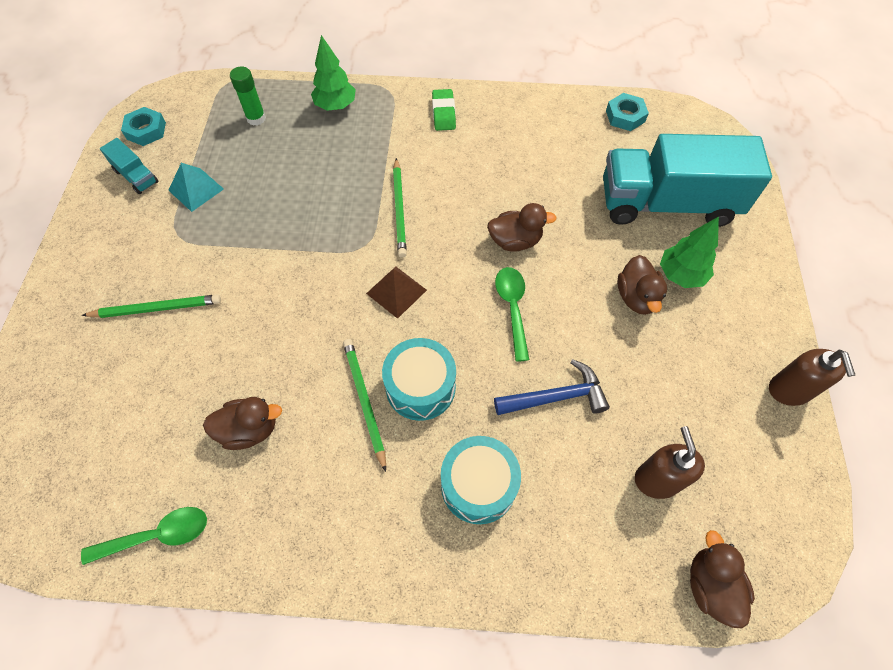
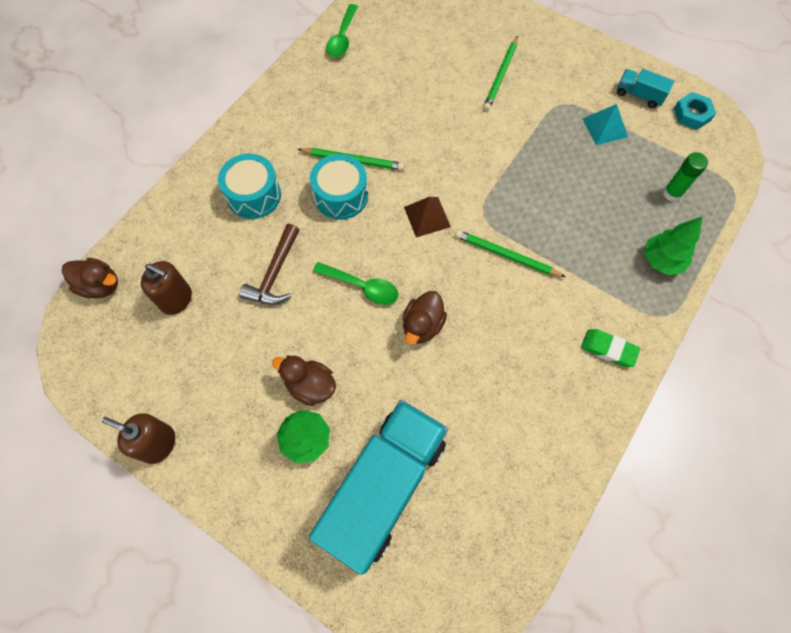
camera: 120 degrees right, 5 degrees up
turquoise truck [100,138,158,194] -> turquoise truck turned 45 degrees clockwise [617,69,674,108]
brown duck [203,397,282,450] -> none
blue hammer [494,359,610,415] -> brown hammer [239,224,299,305]
turquoise nut [606,93,649,131] -> none

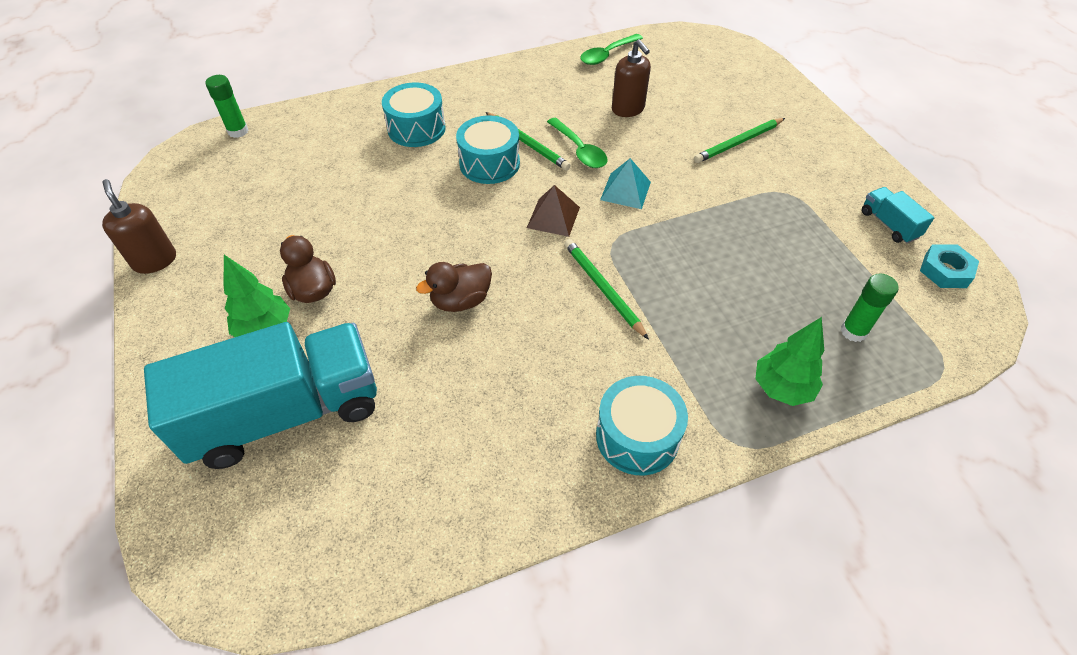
camera: 35 degrees right, 15 degrees down
brown duck [62,258,118,298] -> green glue stick [205,75,249,138]
brown soap dispenser [141,261,192,315] -> brown soap dispenser moved to [612,39,651,117]
brown hammer [239,224,299,305] -> none
green spoon [313,262,399,305] -> green spoon moved to [547,118,607,168]
green eraser [581,329,640,367] -> turquoise drum [596,376,688,475]
turquoise pyramid [582,104,628,145] -> turquoise pyramid moved to [600,158,651,209]

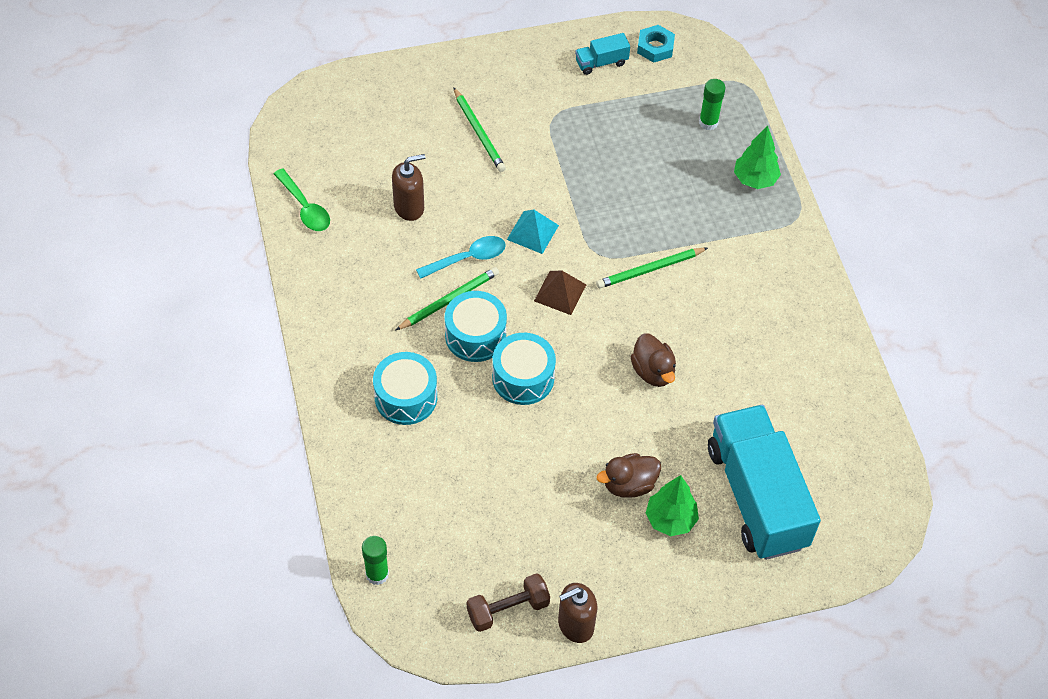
camera: 85 degrees left, 5 degrees up
green spoon [547,118,607,168] -> turquoise spoon [416,236,506,279]
turquoise drum [596,376,688,475] -> turquoise drum moved to [492,333,556,405]
none -> brown dumbbell [467,573,550,632]

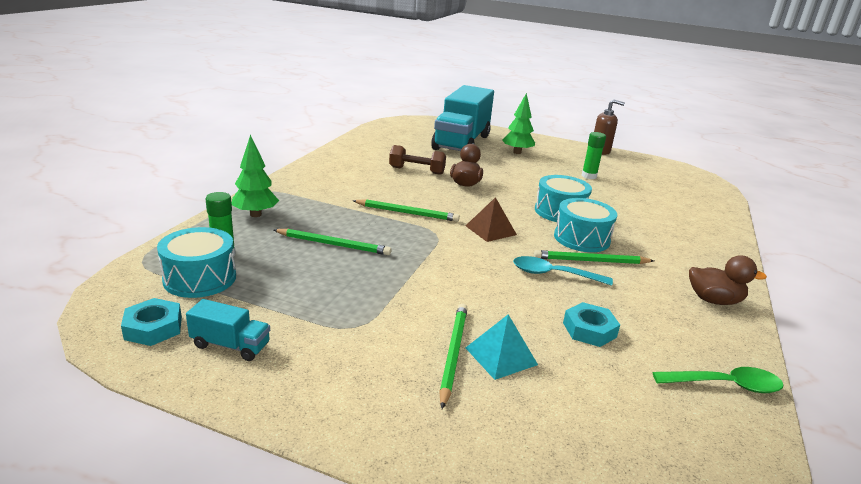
camera: 145 degrees left, 30 degrees down
green spoon [274,168,330,231] -> green spoon turned 90 degrees clockwise [653,367,783,393]
green glue stick [362,536,389,585] -> green glue stick moved to [581,132,606,179]
turquoise drum [373,352,437,425] -> turquoise drum moved to [157,227,236,298]
brown soap dispenser [392,154,425,221] -> turquoise nut [563,302,620,347]
brown dumbbell [467,573,550,632] -> brown dumbbell moved to [389,145,446,175]
turquoise pyramid [507,210,559,254] -> turquoise pyramid moved to [466,314,538,380]
brown duck [597,453,661,498] -> brown duck moved to [689,255,767,305]
none -> green pencil [274,229,391,255]

